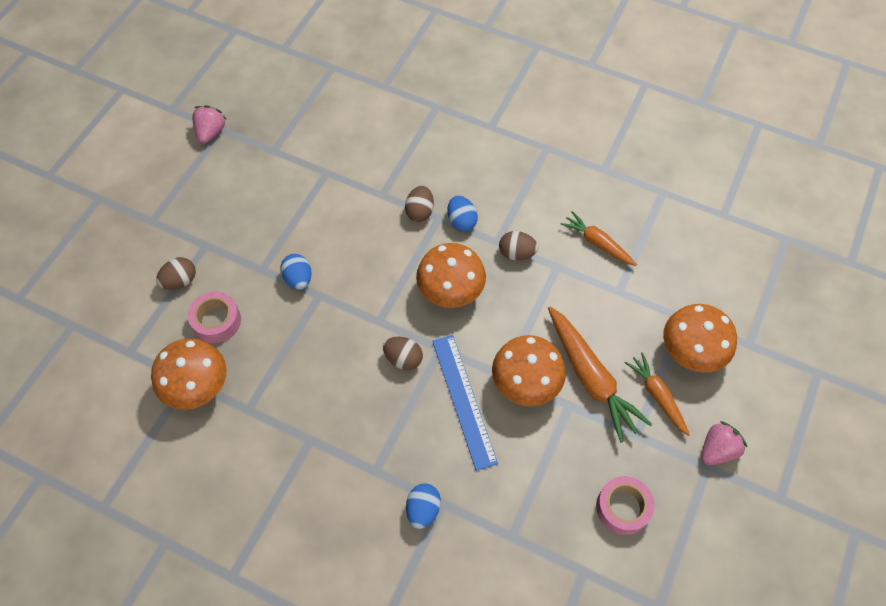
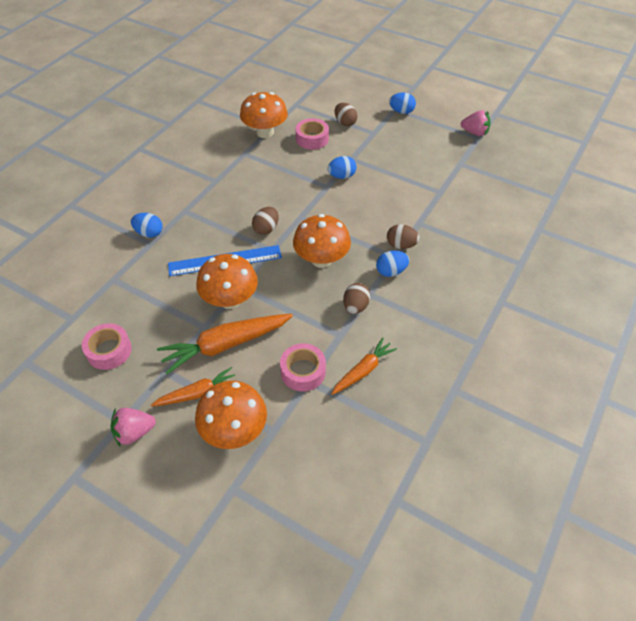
camera: 95 degrees right, 10 degrees down
pink strawberry [701,421,748,465] -> pink strawberry turned 105 degrees clockwise [111,408,156,446]
none -> pink tape [280,343,326,392]
none -> blue egg [389,93,416,114]

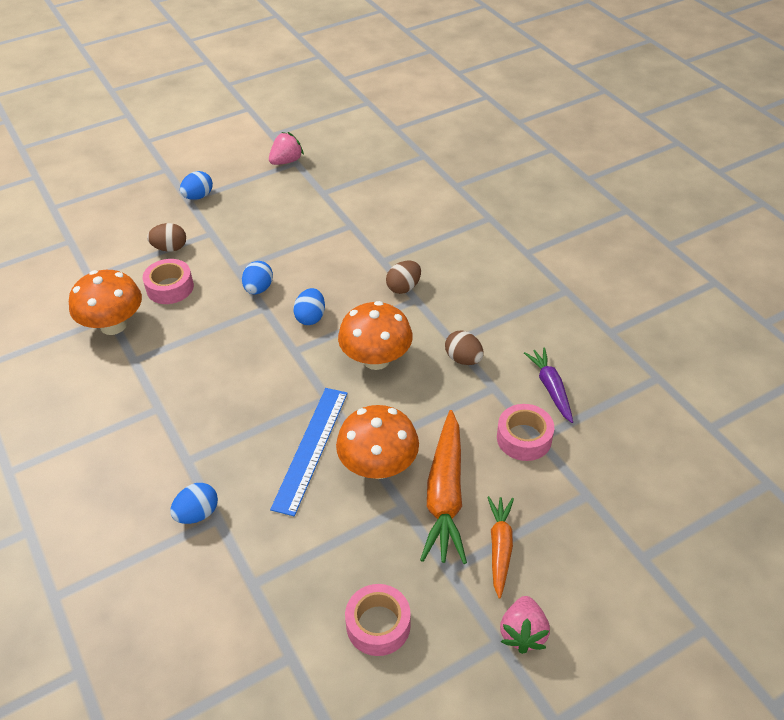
camera: 60 degrees left, 5 degrees down
orange mushroom [195,381,267,449] -> none
brown egg [252,207,279,235] -> none
orange carrot [331,338,397,395] -> purple carrot [524,348,573,423]
blue egg [376,251,409,277] -> blue egg moved to [293,288,325,325]

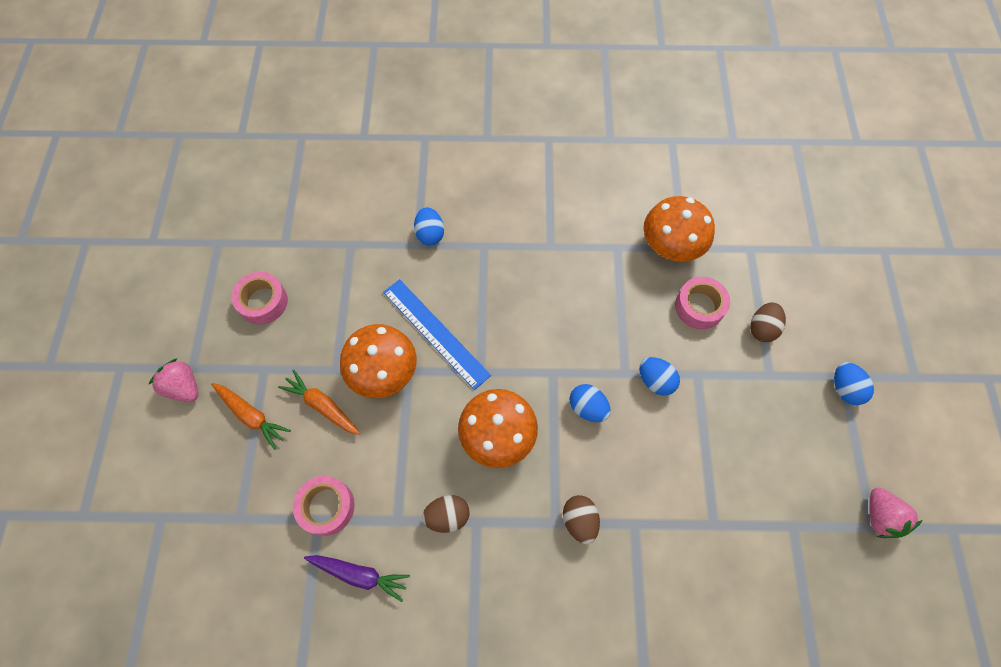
camera: 120 degrees right, 20 degrees up
orange carrot [420,410,467,564] -> orange carrot [278,370,360,435], size x0.60

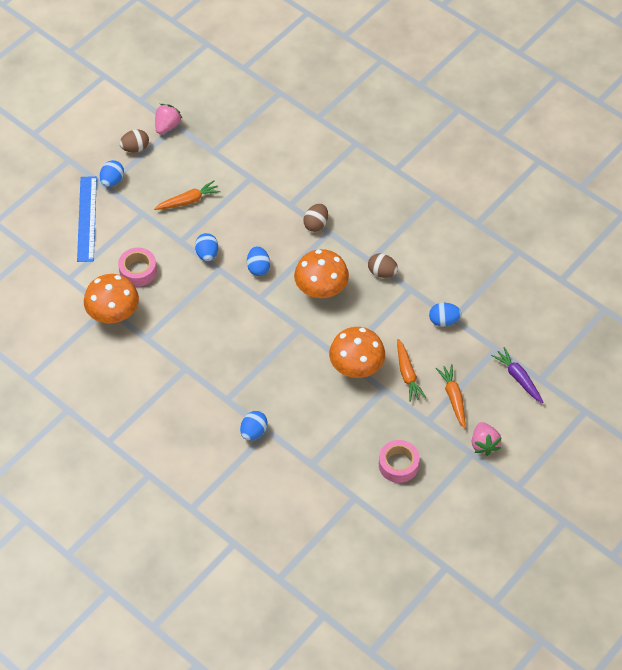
camera: 140 degrees left, 10 degrees down
pink tape [293,476,355,536] -> blue egg [429,303,462,327]
purple carrot [304,555,410,602] -> purple carrot moved to [491,347,544,403]
blue ruler [383,279,491,390] -> blue ruler moved to [77,176,97,262]
brown egg [750,302,786,342] -> brown egg moved to [119,129,149,153]
none -> orange carrot [154,181,220,210]

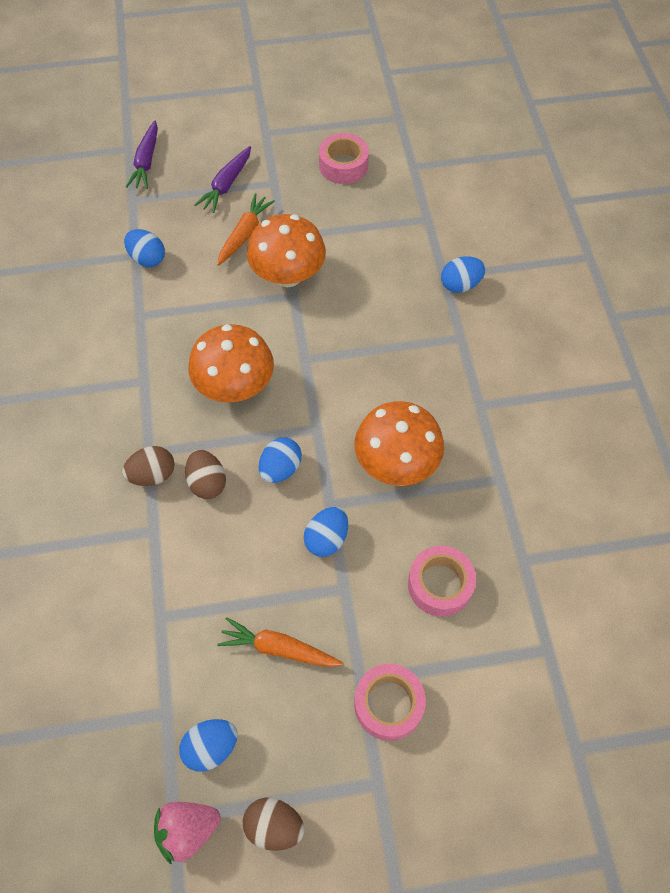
camera: 140 degrees left, 5 degrees up
blue ruler [77,176,97,262] -> none
orange mushroom [84,274,139,323] -> orange mushroom moved to [354,401,444,486]
blue egg [100,160,124,187] -> blue egg moved to [179,719,238,772]
brown egg [368,253,398,278] -> brown egg moved to [185,450,226,499]
orange carrot [436,364,466,429] -> purple carrot [194,146,251,213]
pink strawberry [472,422,502,456] -> none
none -> pink tape [354,664,426,741]

